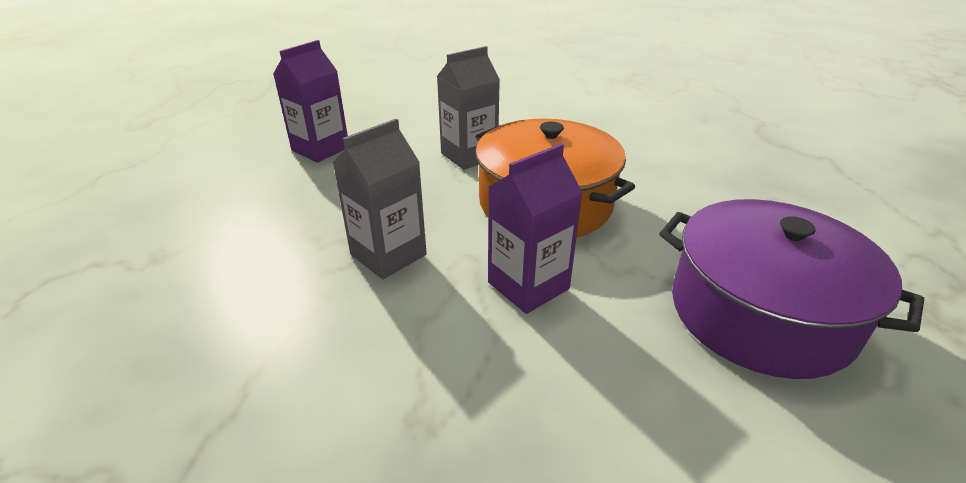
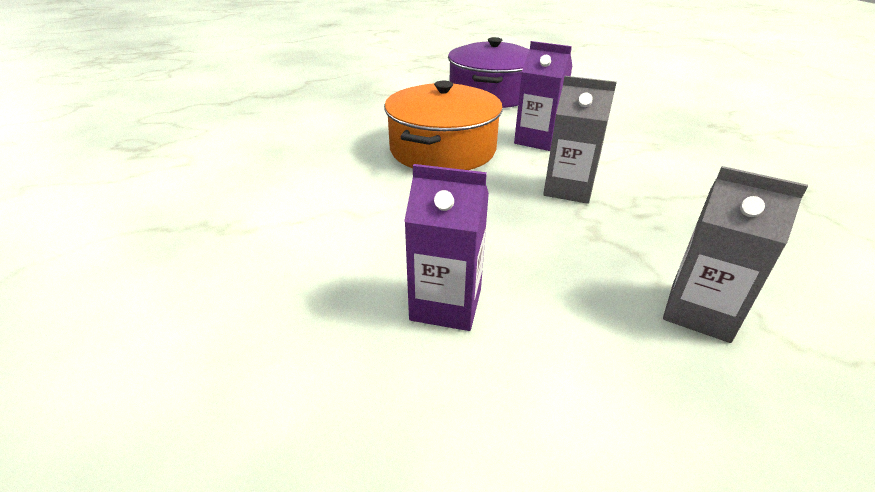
camera: 115 degrees left, 0 degrees up
grey carton [437,46,500,170] -> grey carton moved to [663,166,808,343]

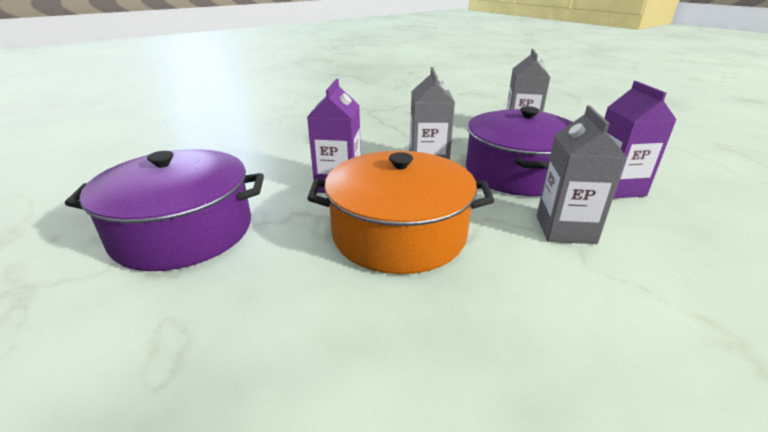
camera: 110 degrees left, 5 degrees down
none -> purple pot [466,106,573,196]
none -> grey carton [537,105,627,244]

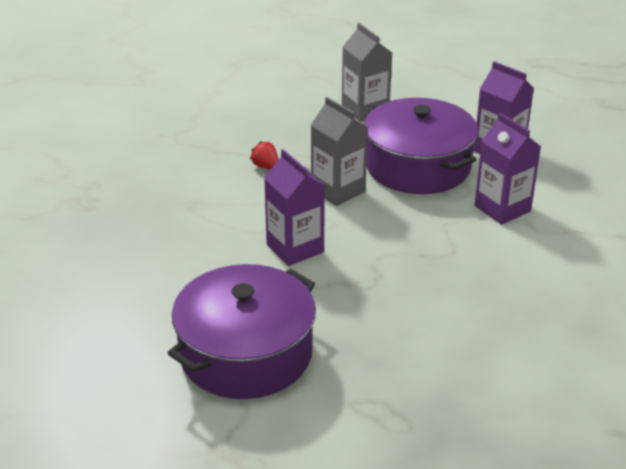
camera: 40 degrees left, 5 degrees up
orange pot [307,151,494,274] -> none
grey carton [537,105,627,244] -> purple carton [475,113,541,225]
none -> red strawberry [250,141,279,169]

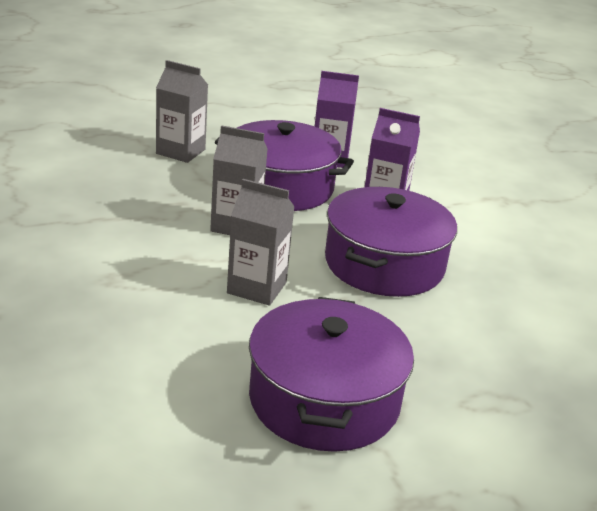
camera: 40 degrees left, 5 degrees down
red strawberry [250,141,279,169] -> none
purple carton [264,149,325,266] -> grey carton [227,179,295,306]
none -> purple pot [325,187,457,297]

